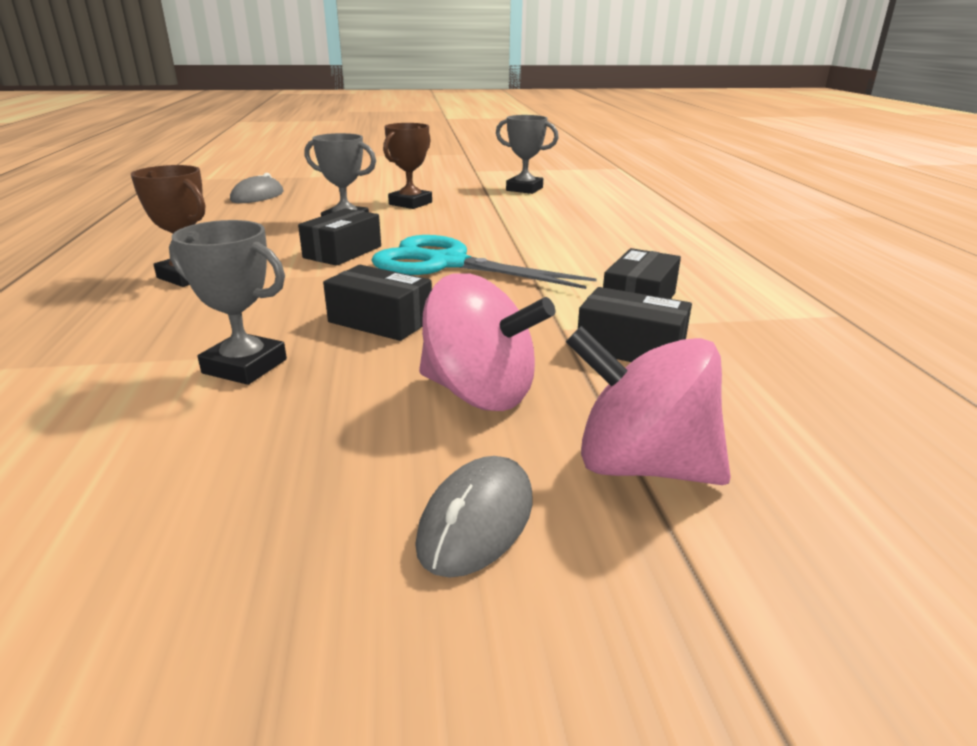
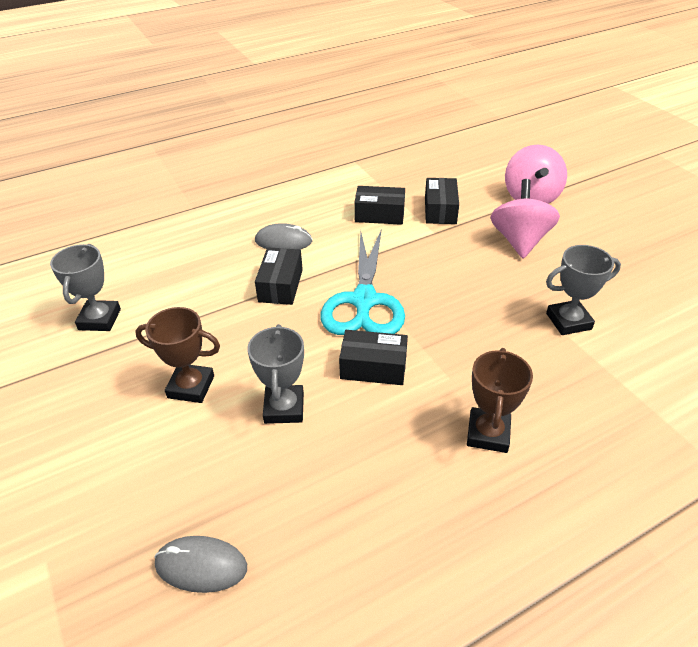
camera: 110 degrees left, 15 degrees up
grey trophy [169,220,287,385] -> grey trophy turned 75 degrees clockwise [546,245,621,335]
black box [323,265,432,341] -> black box moved to [255,247,303,305]
grey mouse [415,456,533,578] -> grey mouse moved to [255,223,312,249]

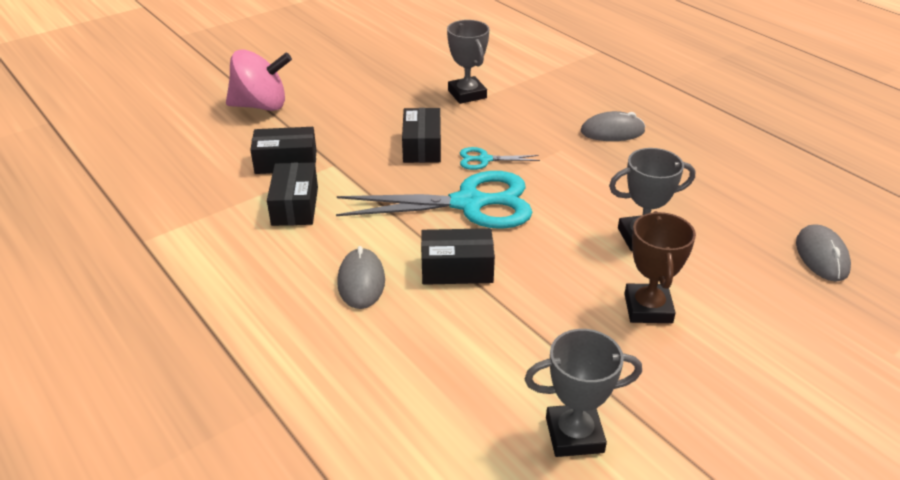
camera: 100 degrees left, 5 degrees down
black box [339,330,408,385] -> black box moved to [402,108,441,163]
brown trophy [467,348,533,453] -> grey mouse [581,111,646,141]
pink spinning top [491,179,560,258] -> none
none -> turquoise scissors [460,147,540,170]

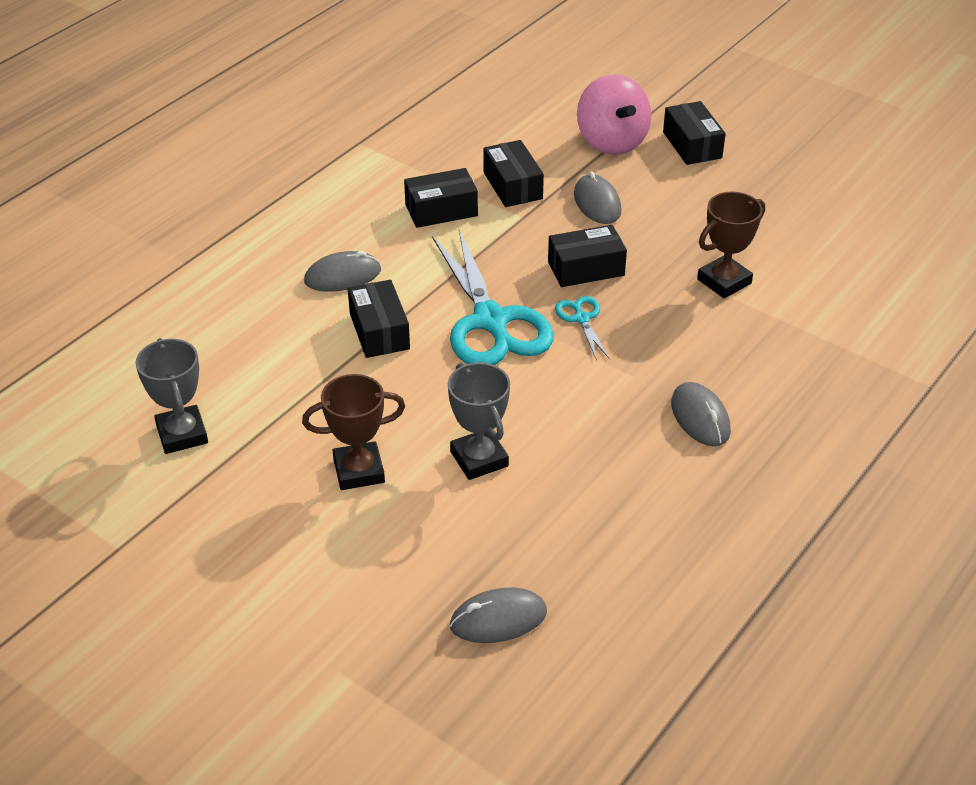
camera: 75 degrees right, 5 degrees up
grey trophy [447,20,489,104] -> brown trophy [697,192,765,298]
none -> grey mouse [574,171,621,224]
none -> black box [663,101,726,165]

